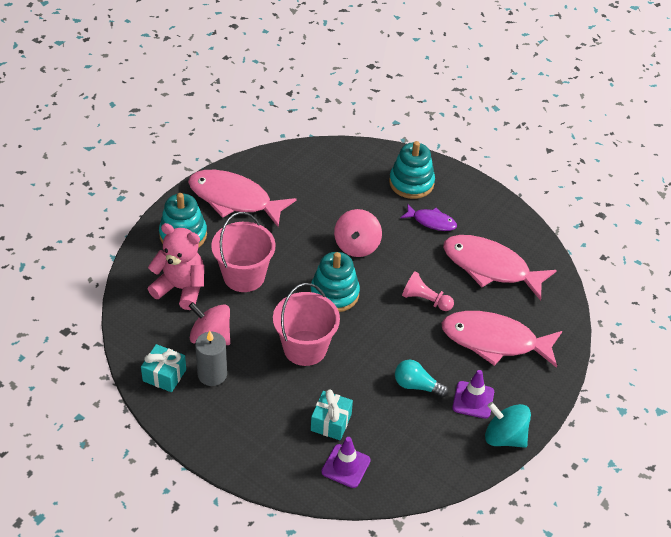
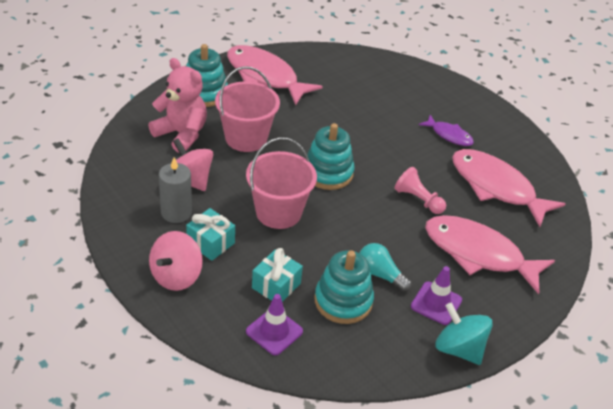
camera: 15 degrees right, 5 degrees down
turquoise gift [141,344,186,392] -> turquoise gift moved to [186,208,235,261]
pink spinning top [334,209,382,257] -> pink spinning top moved to [149,231,203,291]
turquoise stacking toy [389,141,435,199] -> turquoise stacking toy moved to [315,250,374,324]

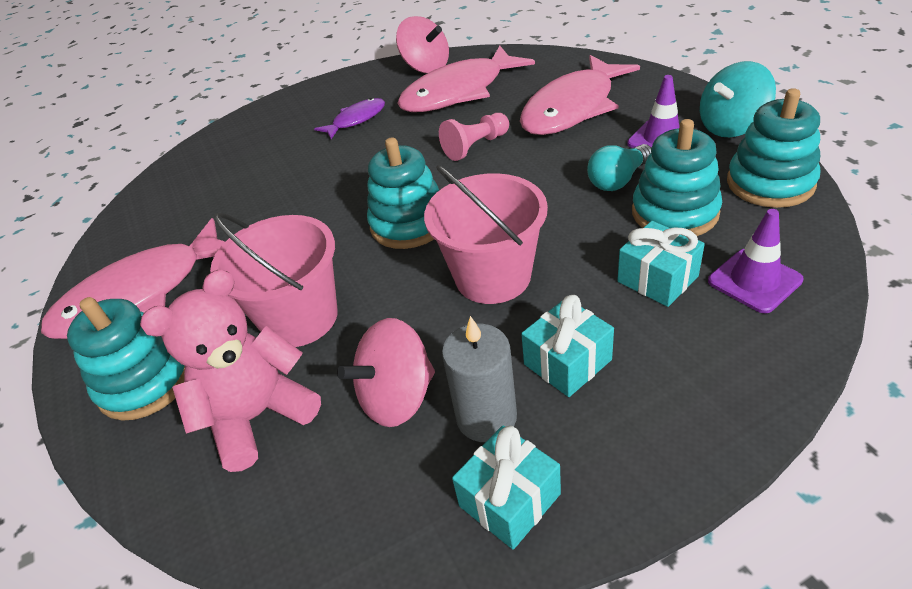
camera: 70 degrees left, 0 degrees up
pink spinning top [149,231,203,291] -> pink spinning top moved to [396,16,449,73]
none -> turquoise gift [452,425,561,550]
none -> turquoise stacking toy [727,88,820,208]

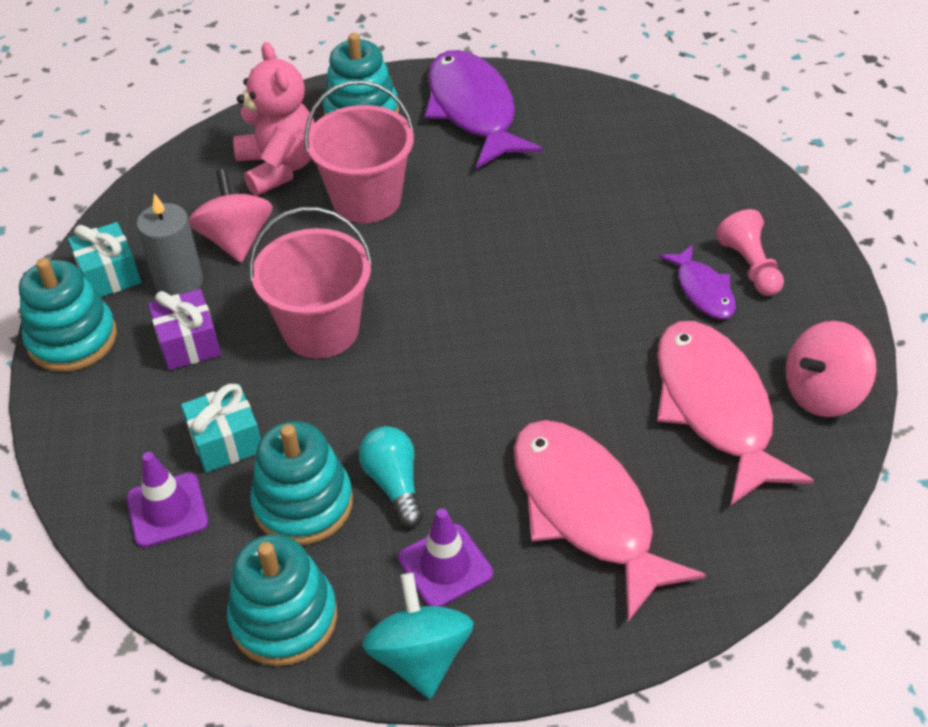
camera: 105 degrees right, 5 degrees up
pink fish [41,218,225,339] -> purple fish [425,50,542,168]
turquoise stacking toy [367,137,439,249] -> turquoise stacking toy moved to [19,258,117,372]
pink pawn [439,113,509,161] -> pink pawn moved to [716,209,784,296]
turquoise gift [521,295,614,397] -> purple gift [148,289,221,370]

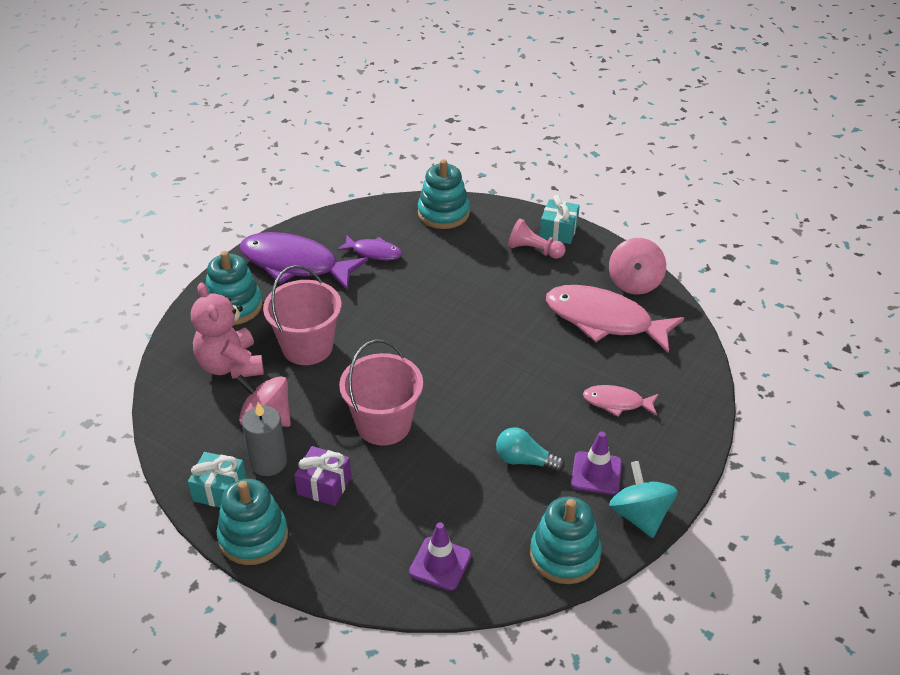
camera: 50 degrees left, 5 degrees down
turquoise gift [181,384,261,472] -> turquoise gift moved to [540,195,580,244]
pink teddy bear [233,42,315,196] -> pink teddy bear turned 135 degrees counterclockwise [191,282,264,379]
turquoise stacking toy [250,421,353,545] -> turquoise stacking toy moved to [418,159,470,229]
turquoise spinning top [362,573,474,699] -> turquoise spinning top turned 45 degrees clockwise [609,461,678,538]
pink fish [514,420,706,621] -> pink fish [583,385,659,417], size x0.51
purple fish [659,245,736,319] -> purple fish moved to [337,235,403,261]

